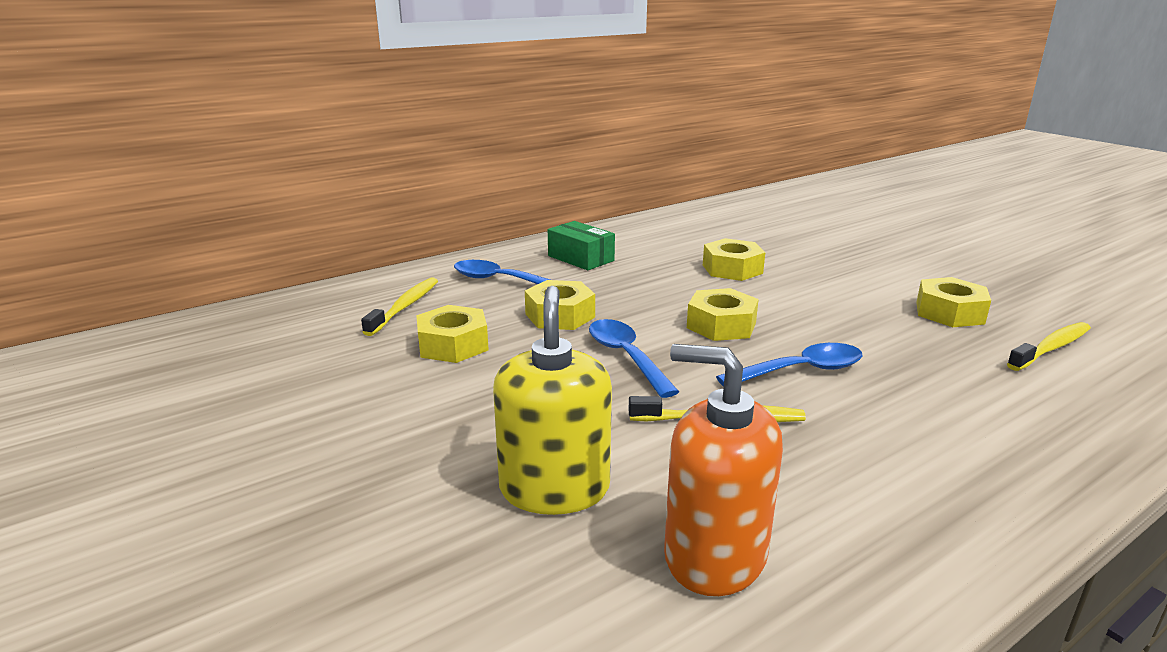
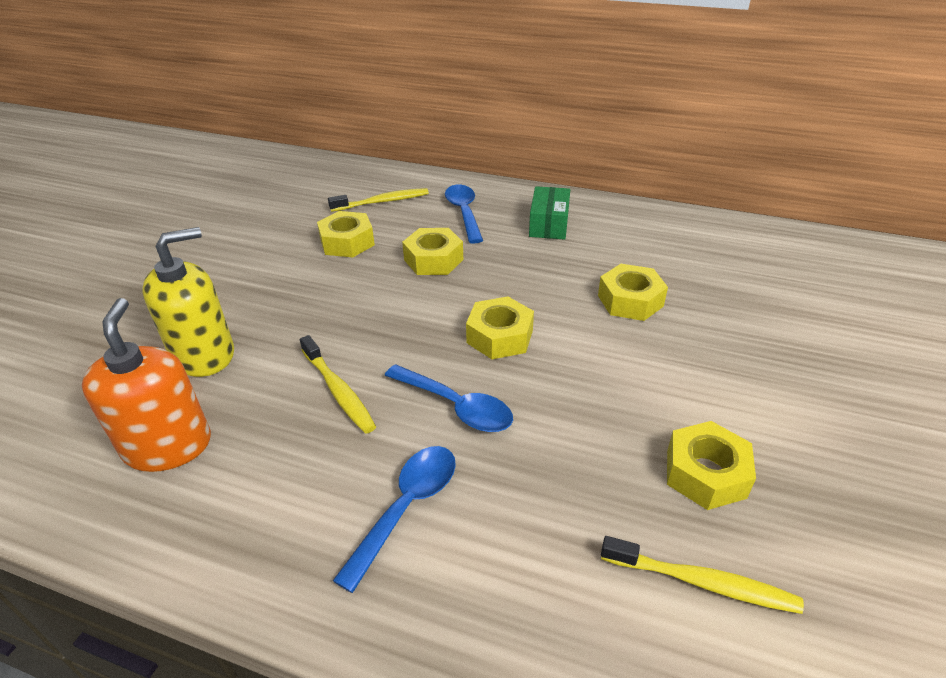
camera: 55 degrees right, 15 degrees up
blue spoon [589,319,679,398] -> blue spoon moved to [333,446,456,593]

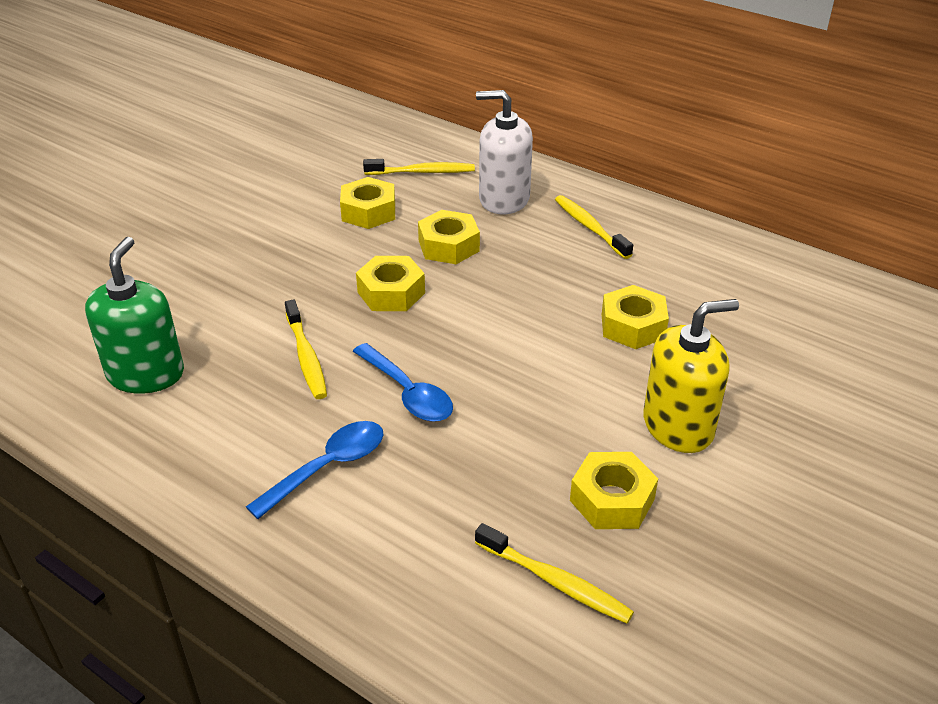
camera: 15 degrees right, 0 degrees up
orange soap dispenser [82,298,211,472] -> green soap dispenser [85,237,184,394]
yellow soap dispenser [143,227,234,377] -> yellow soap dispenser moved to [643,299,739,453]
blue spoon [445,185,483,244] -> white soap dispenser [476,90,533,215]
yellow nut [466,296,534,359] -> yellow nut moved to [356,256,425,311]
green box [529,186,570,240] -> yellow toothbrush [555,195,633,259]

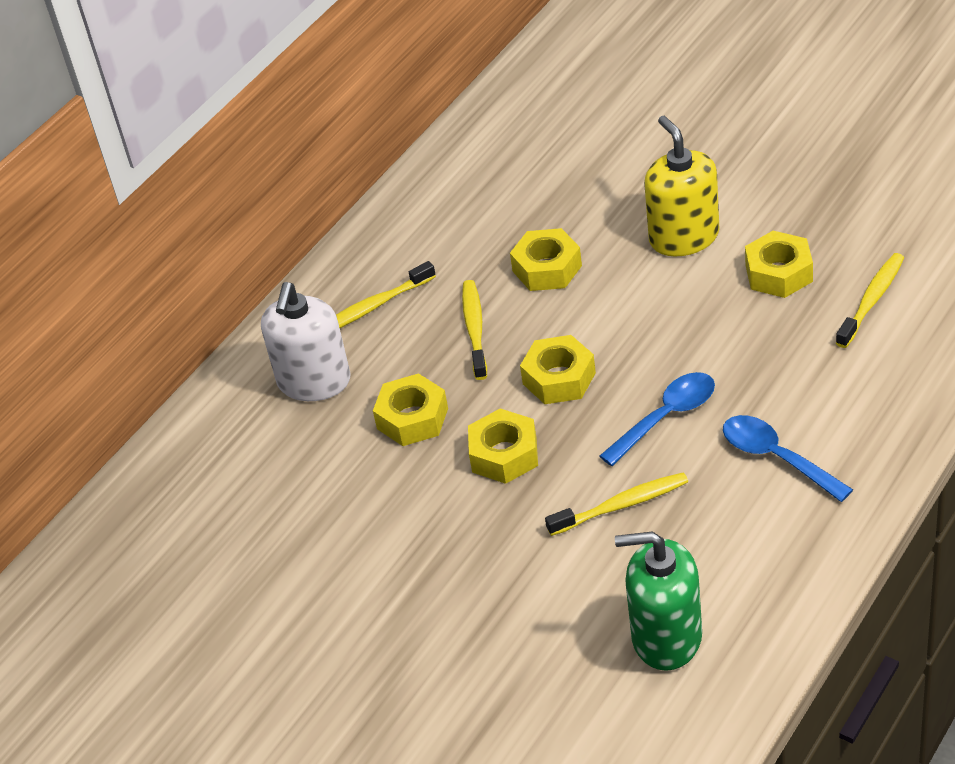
camera: 85 degrees left, 5 degrees up
yellow nut [340,177,395,229] -> yellow nut moved to [520,335,596,404]
yellow toothbrush [363,159,475,175] -> yellow toothbrush moved to [462,280,487,380]

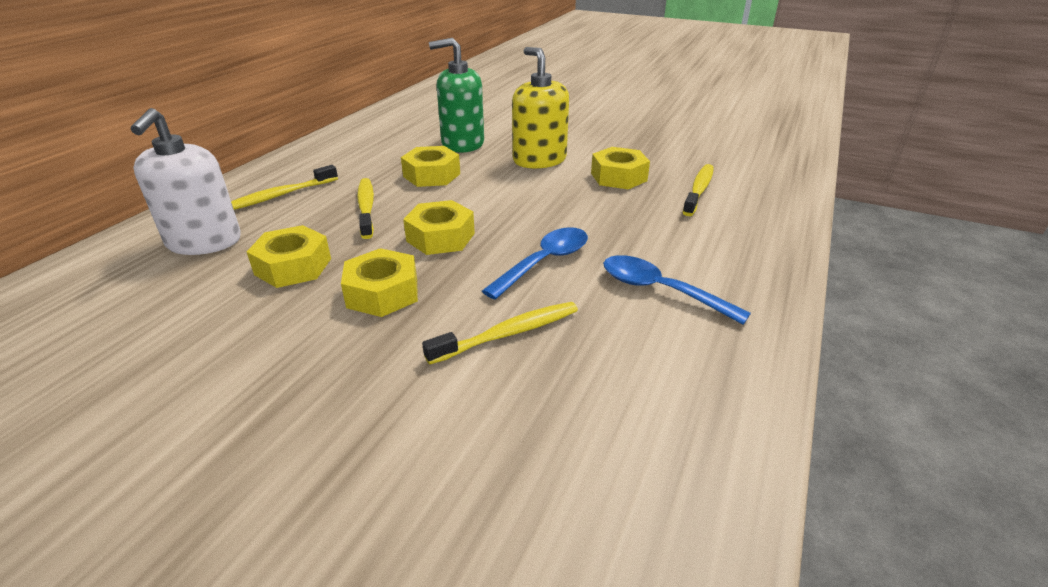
camera: 15 degrees left, 10 degrees down
green soap dispenser [615,532,702,671] -> green soap dispenser moved to [429,38,484,153]

